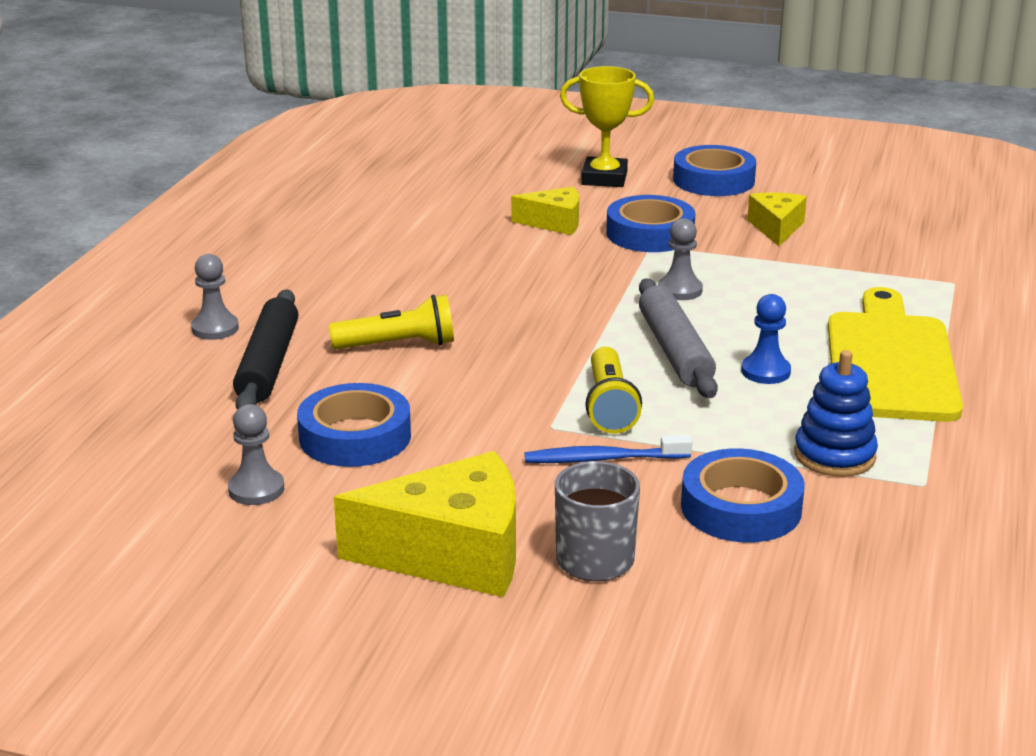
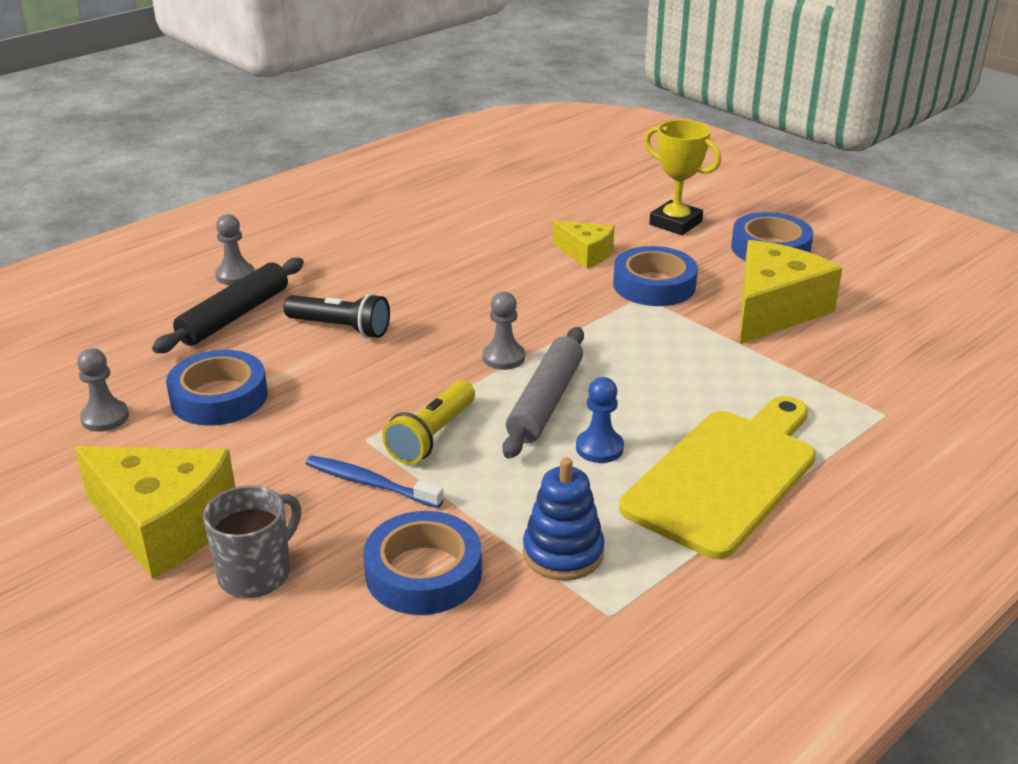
camera: 30 degrees right, 5 degrees up
yellow flashlight [329,295,454,349] -> black flashlight [284,293,390,338]
grey pawn [658,218,703,300] -> grey pawn moved to [482,292,525,370]
yellow cheese [747,192,807,246] -> yellow cheese [740,240,843,344], size x1.81

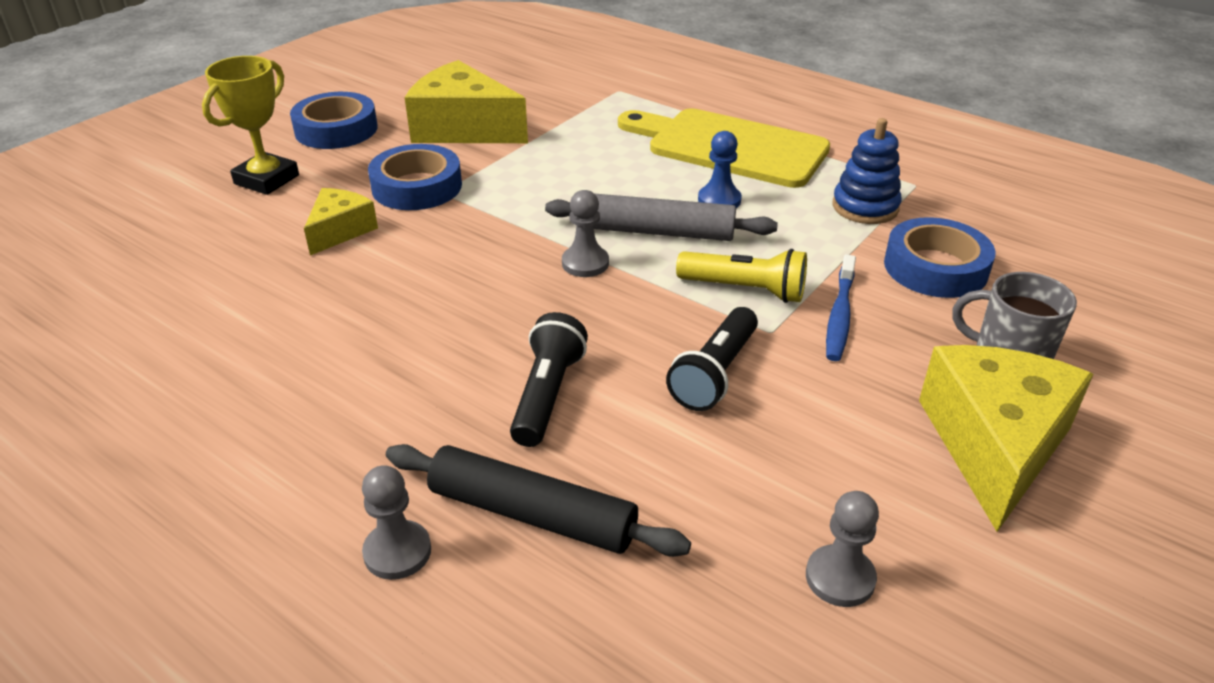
camera: 100 degrees left, 5 degrees up
blue tape [166,350,268,426] -> none
none -> black flashlight [666,307,758,411]

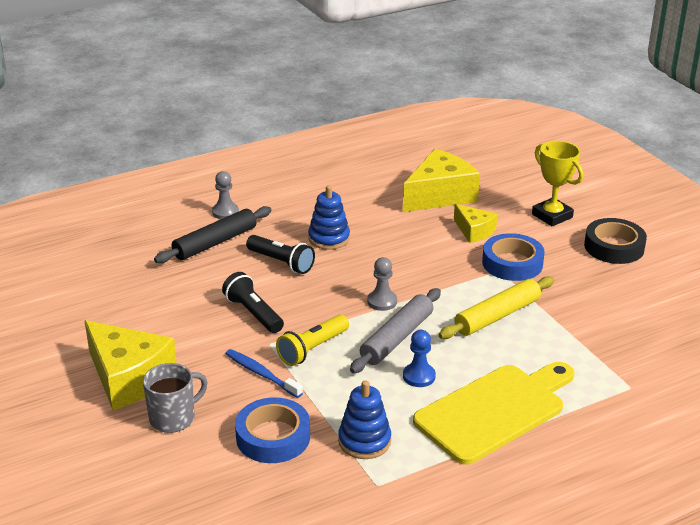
camera: 115 degrees right, 5 degrees down
blue tape [290,92,378,149] -> black tape [584,218,647,264]
yellow cheese [405,60,528,143] -> yellow cheese moved to [403,149,480,212]
grey pawn [806,491,879,607] -> none
none -> blue stacking toy [308,185,350,250]
none -> yellow rolling pin [439,276,554,339]

